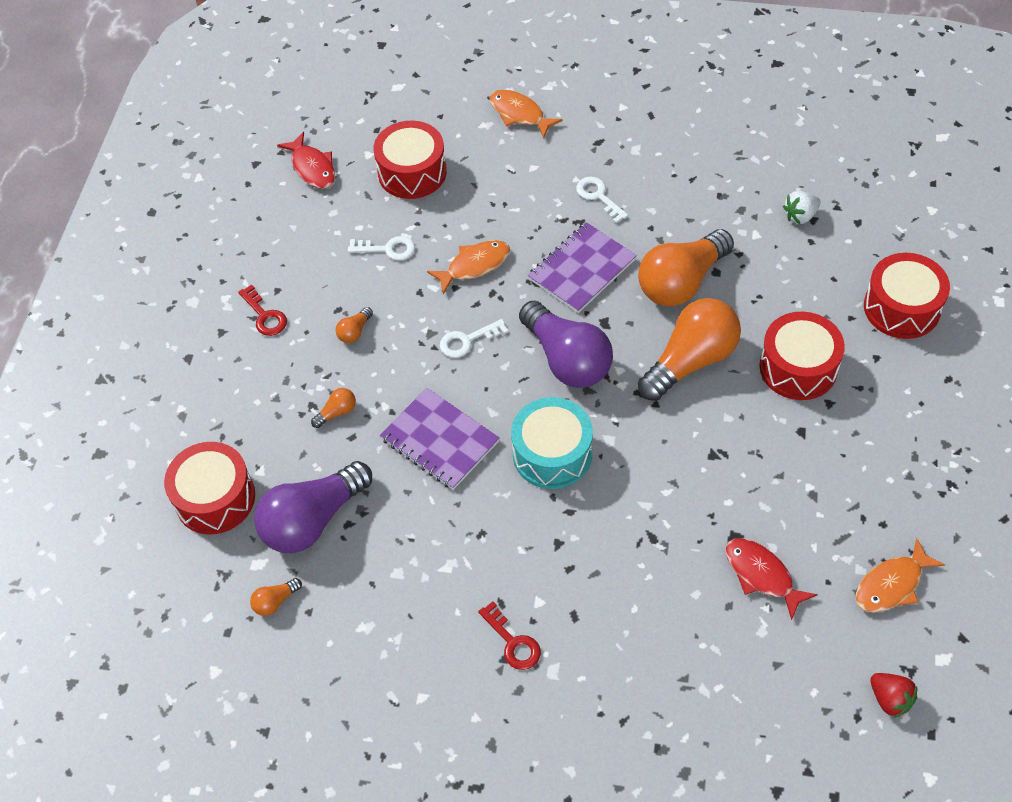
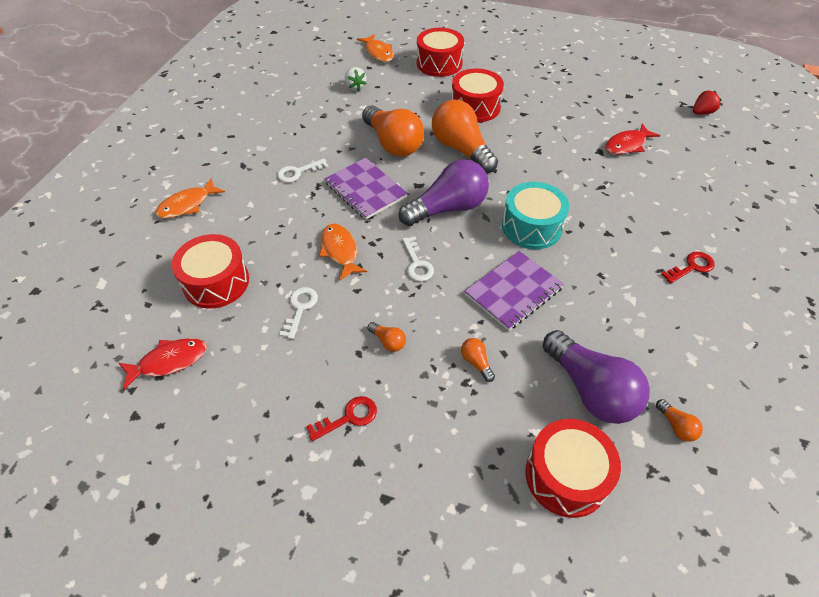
camera: 85 degrees left, 5 degrees down
orange fish [856,538,945,612] -> orange fish moved to [357,34,394,62]

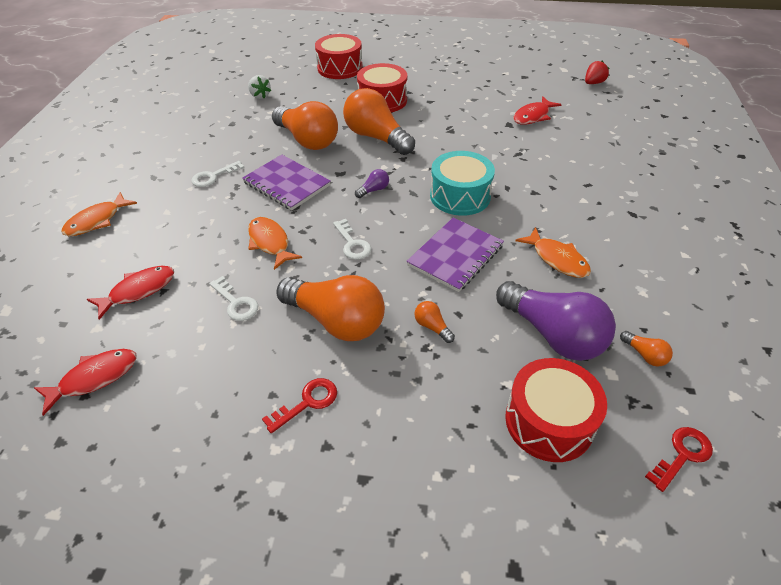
camera: 10 degrees left, 5 degrees down
red drum [172,234,249,309] -> red fish [87,266,174,320]
white key [279,287,318,339] -> white key turned 135 degrees clockwise [209,276,258,321]
orange fish [357,34,394,62] -> orange fish moved to [515,227,591,278]
orange light bulb [367,322,406,352] -> orange light bulb [276,275,385,341], size x2.46
purple light bulb [399,159,489,226] -> purple light bulb [355,169,389,198], size x0.41
red key [661,252,715,284] -> red key moved to [645,427,713,492]

